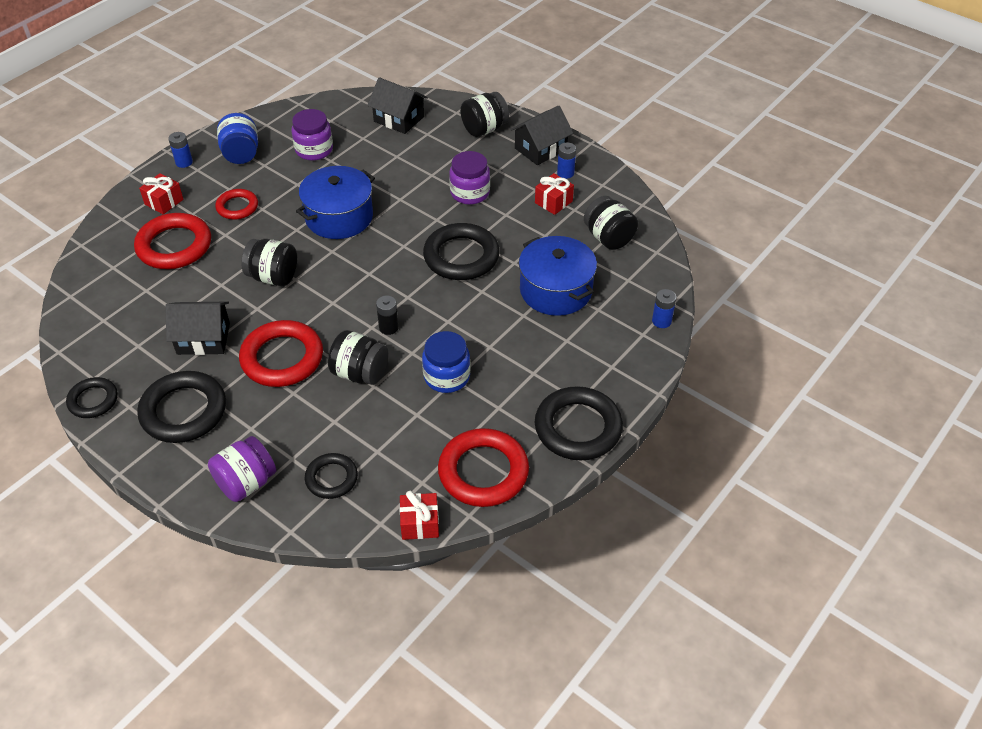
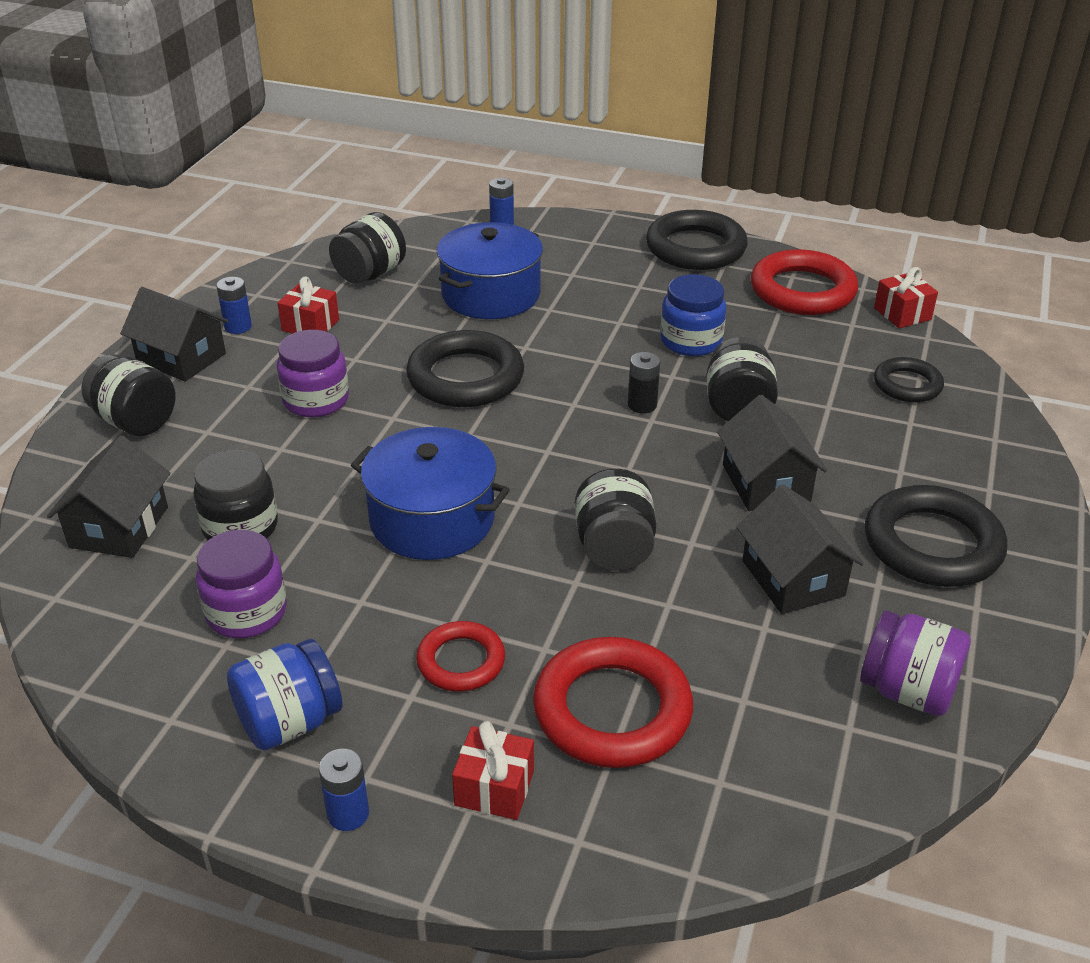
camera: 110 degrees left, 10 degrees down
black ring [66,377,118,418] -> none
purple jar [208,436,276,502] -> purple jar moved to [860,611,971,716]
red ring [239,320,323,387] -> black house [717,395,827,511]
none -> black jar [193,449,278,541]

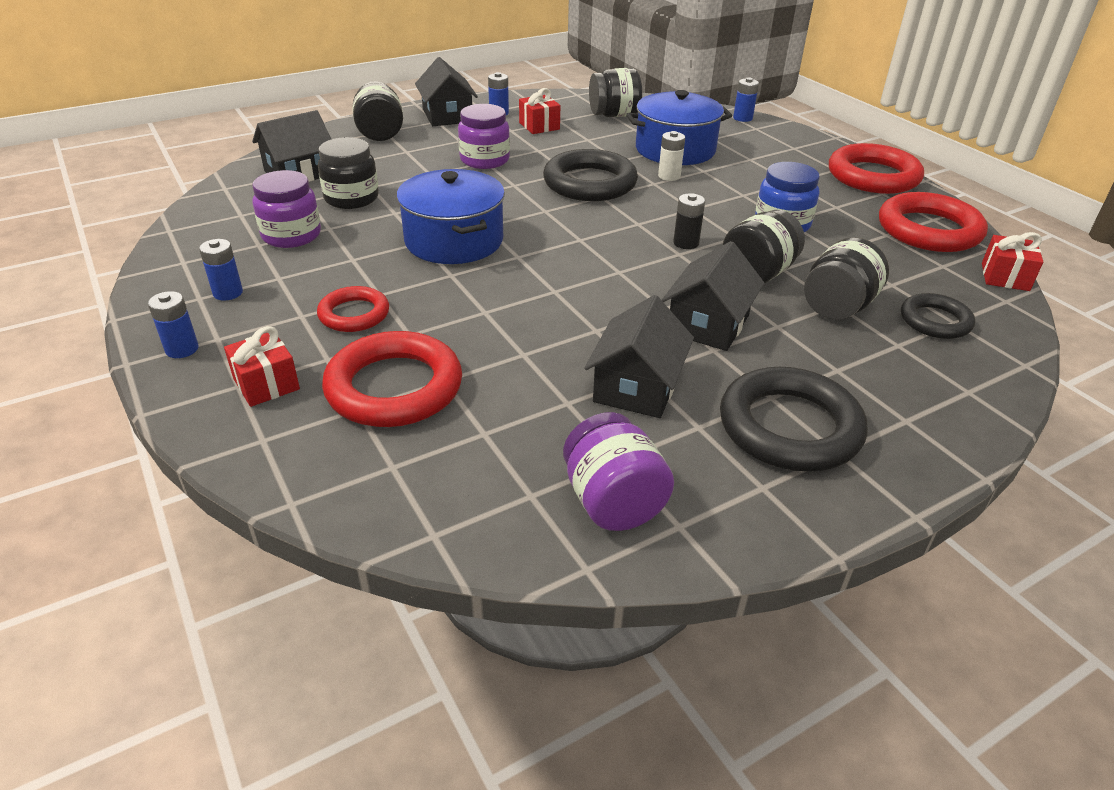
camera: 40 degrees right, 0 degrees up
blue jar [227,639,342,751] -> blue battery [199,239,243,301]
black jar [575,469,657,571] -> black jar moved to [804,237,889,320]
black ring [646,210,748,270] -> red ring [829,143,924,194]
none -> white battery [658,131,685,181]

